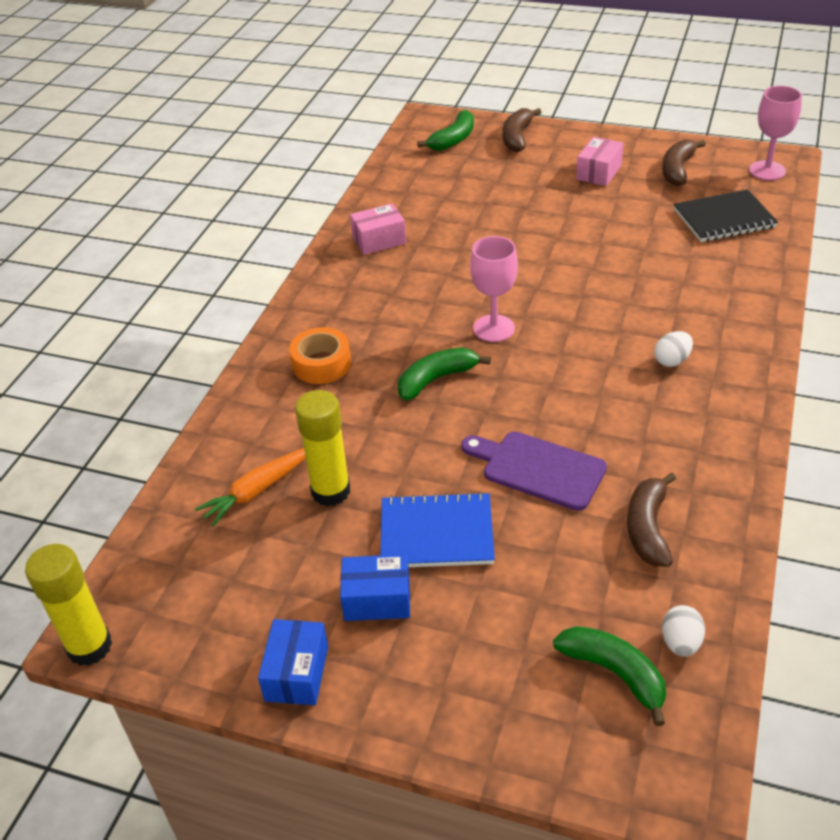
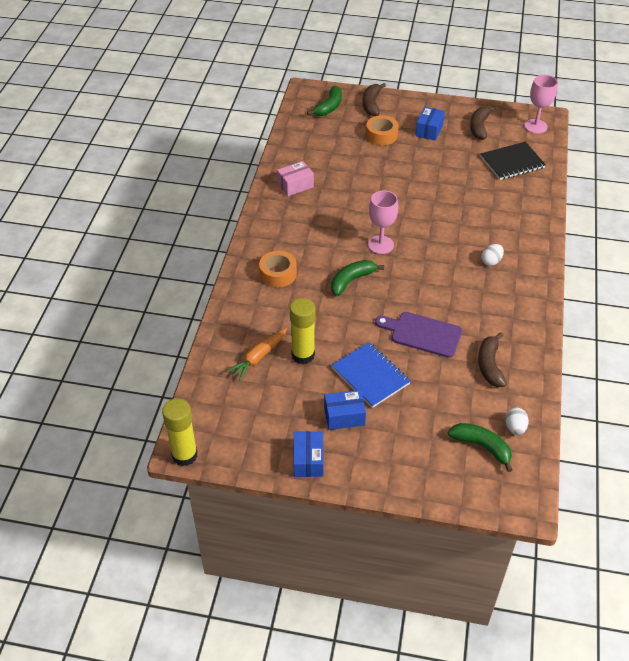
camera: 10 degrees left, 5 degrees up
blue notebook [380,492,495,567] -> blue notebook turned 60 degrees clockwise [331,342,411,408]
pink box [576,137,623,186] -> blue box [415,107,445,141]
none -> orange tape [366,115,399,145]

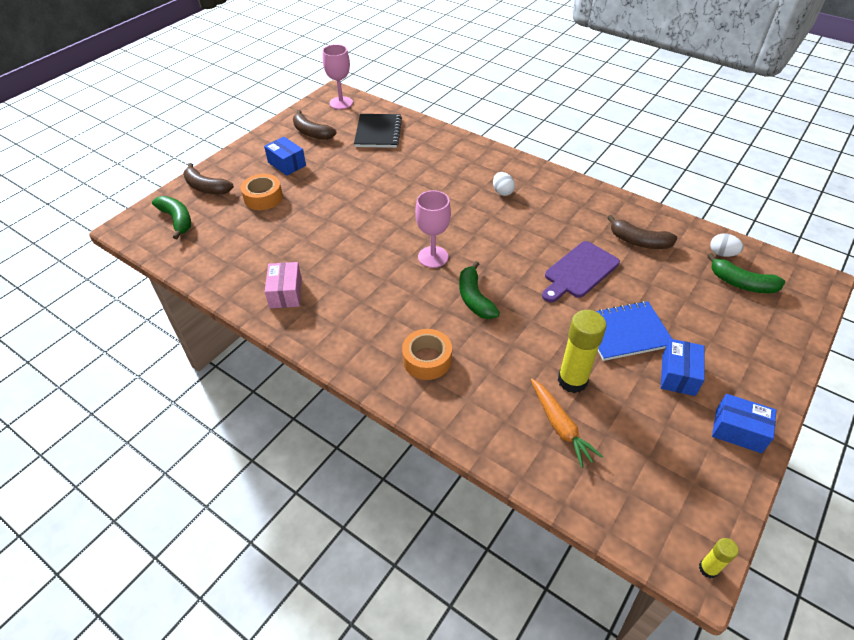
camera: 65 degrees left, 0 degrees up
yellow glue stick [162,398,198,466] -> yellow glue stick [699,538,739,578], size x0.50
green banana [448,423,512,472] -> green banana turned 120 degrees counterclockwise [708,253,785,293]

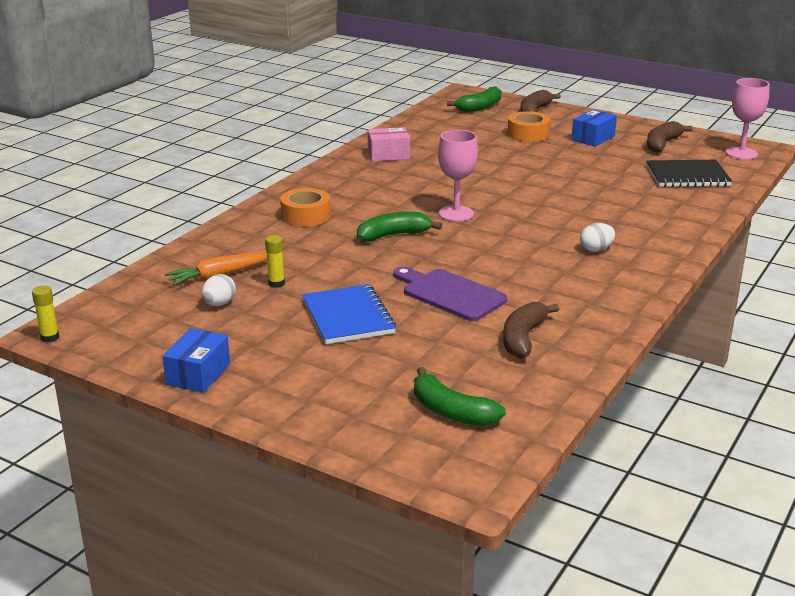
camera: 85 degrees right, 20 degrees down
yellow glue stick [558,310,607,393] -> yellow glue stick [265,235,285,288], size x0.50
blue box [661,339,705,396] -> none
green banana [708,253,785,293] -> green banana turned 75 degrees counterclockwise [414,367,506,426]
white egg [710,233,744,257] -> white egg moved to [201,274,236,306]

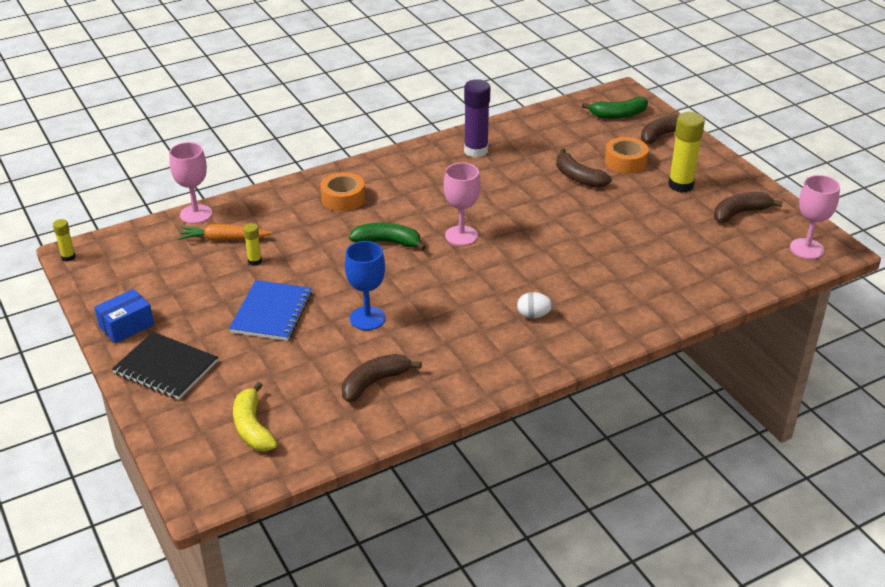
camera: 30 degrees right, 10 degrees up
white egg [201,274,236,306] -> none
pink box [368,127,410,161] -> purple glue stick [464,79,490,158]
purple cutting board [393,267,507,321] -> blue goblet [345,241,386,330]
green banana [414,367,506,426] -> yellow banana [233,382,278,451]
blue box [571,109,617,147] -> yellow glue stick [668,112,705,193]
black notebook [646,160,732,187] -> black notebook moved to [112,332,218,399]
none -> pink goblet [169,142,212,224]
none -> brown banana [556,149,612,188]

